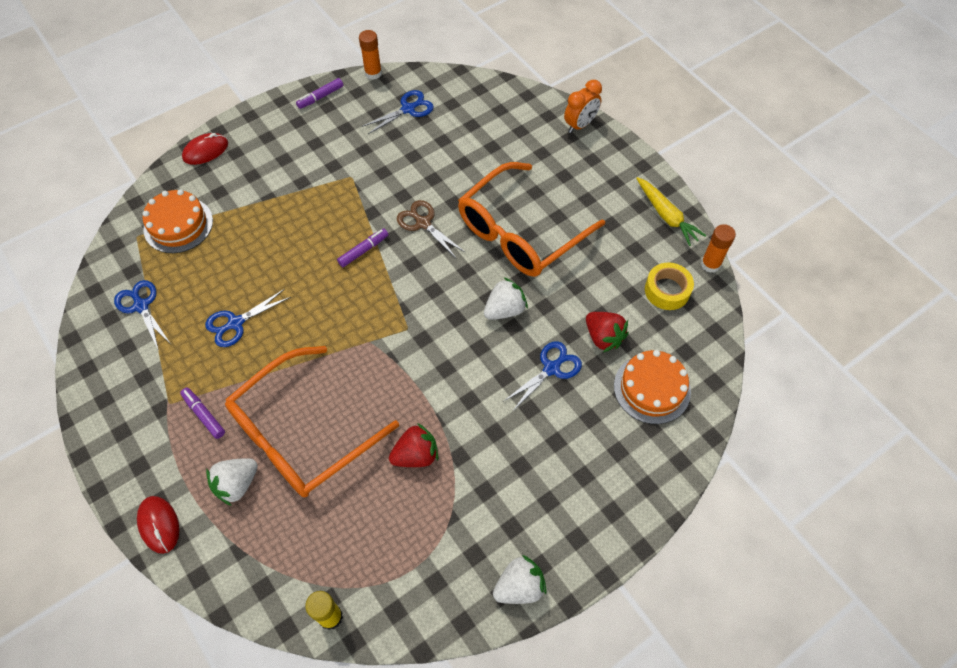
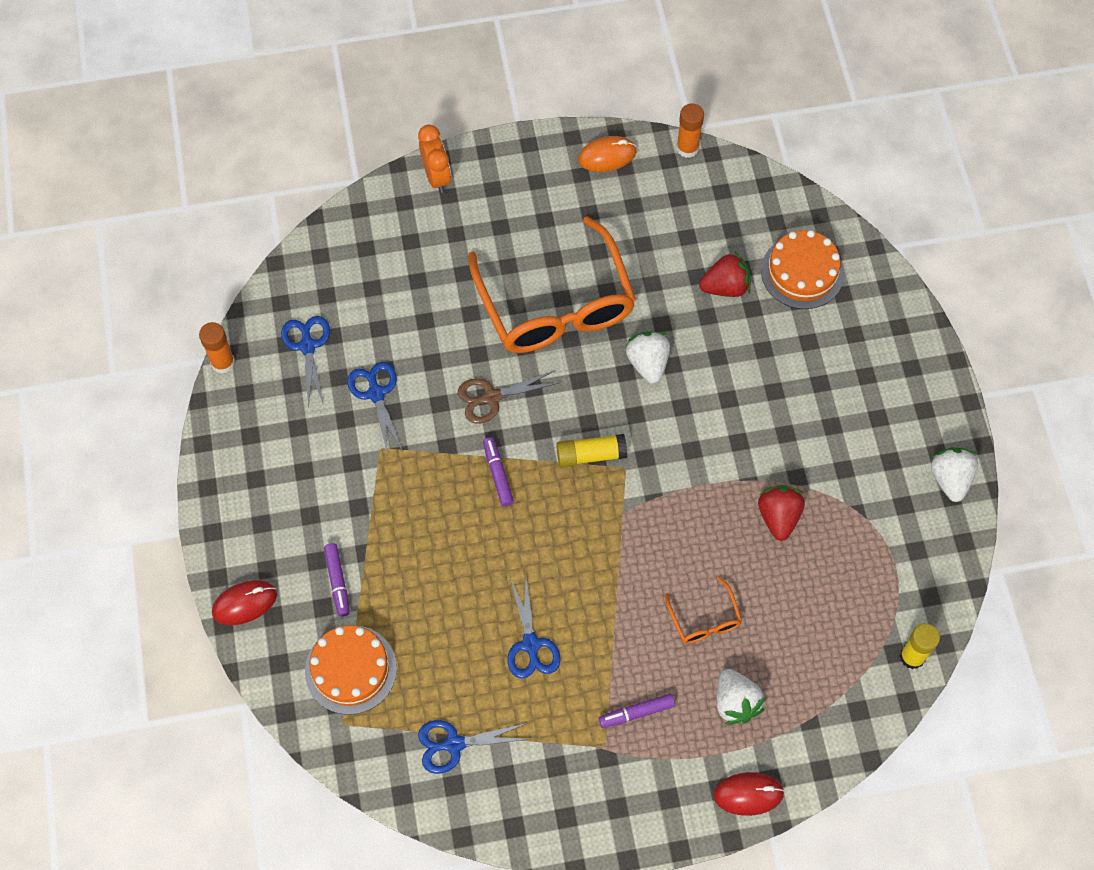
camera: 65 degrees left, 5 degrees up
red mouse [182,133,228,165] -> red mouse turned 75 degrees clockwise [212,580,277,625]
orange glasses [225,346,399,497] -> orange glasses [664,576,742,644], size x0.42
purple marker [296,78,343,109] -> purple marker moved to [324,544,350,617]
blue scissors [504,341,582,412] -> blue scissors moved to [347,362,403,454]
yellow carrot [636,177,706,246] -> orange mouse [578,136,637,172]
yellow tape [645,262,694,310] -> none
none -> yellow glue stick [556,434,627,467]

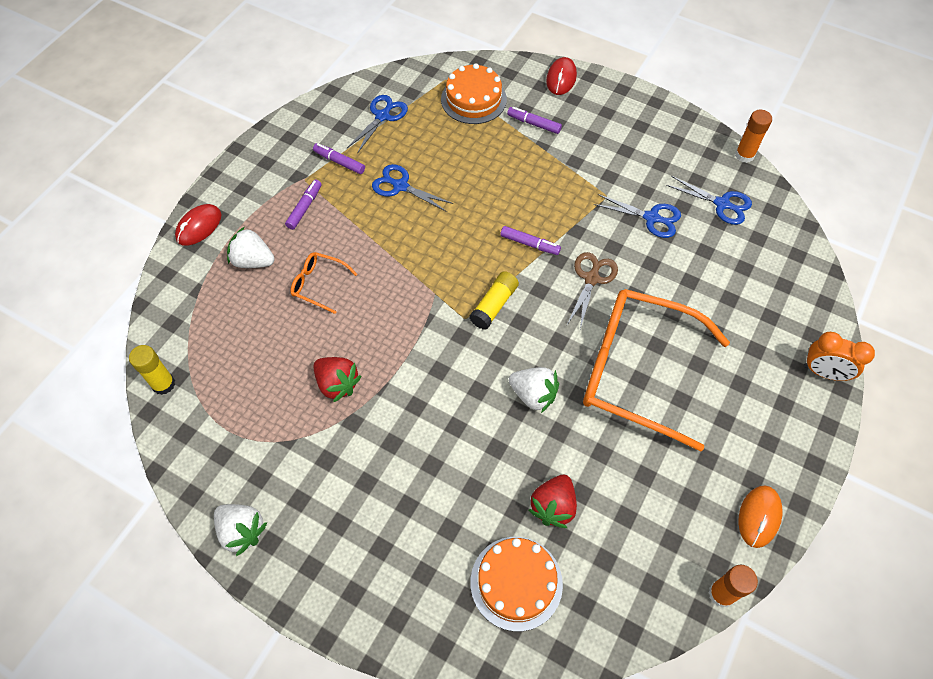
camera: 130 degrees right, 5 degrees down
none -> purple marker [313,143,365,174]

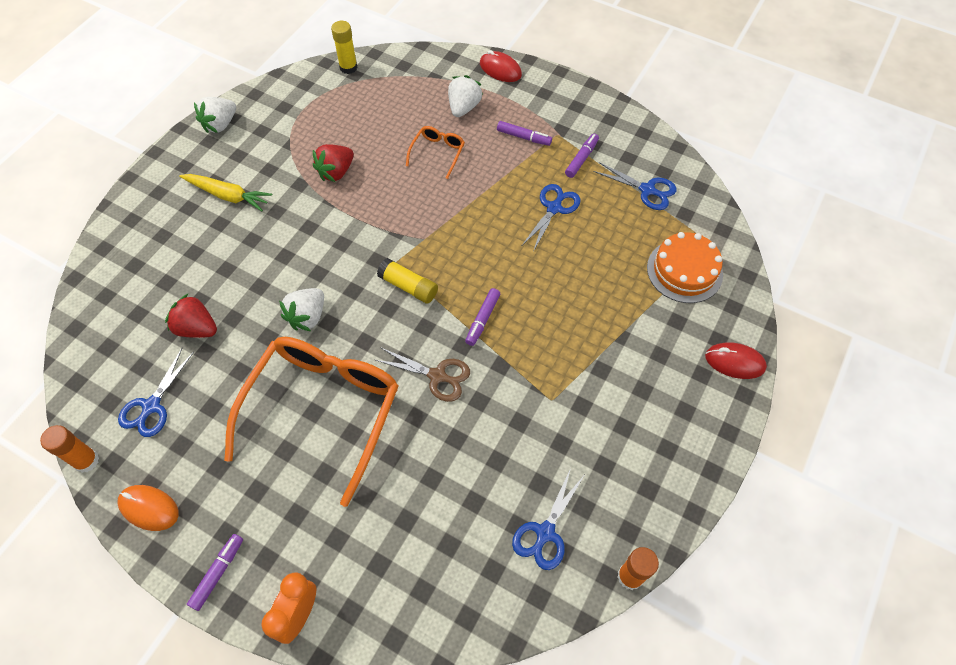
camera: 90 degrees right, 0 degrees up
orange cake [470,537,563,632] -> none
purple marker [507,107,562,134] -> purple marker moved to [187,534,243,611]
blue scissors [594,194,681,238] -> blue scissors moved to [118,348,194,437]
none -> yellow carrot [179,174,272,211]

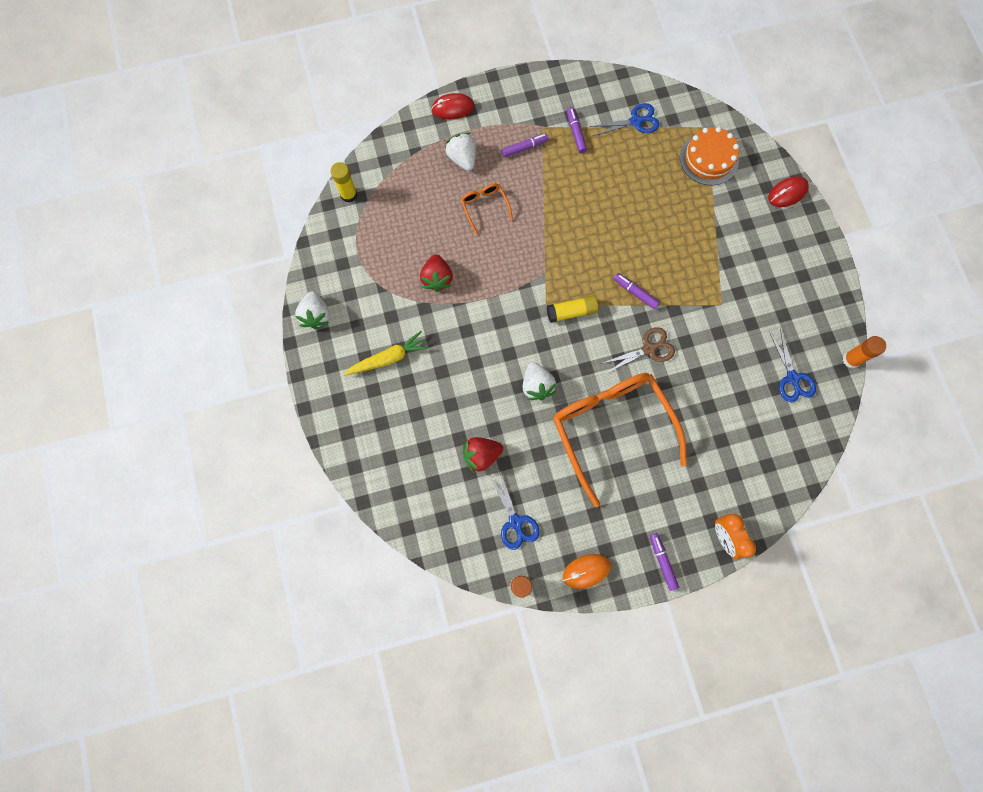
camera: 45 degrees left, 15 degrees up
purple marker [465,288,500,346] -> purple marker turned 150 degrees clockwise [613,273,660,309]
blue scissors [522,184,581,252] -> none

